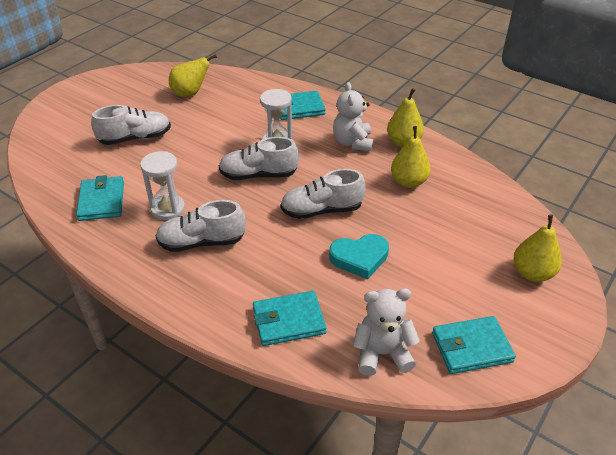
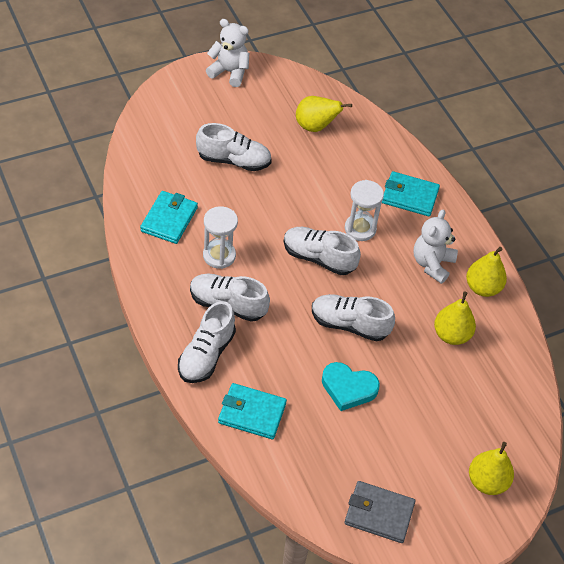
camera: 25 degrees right, 10 degrees up
white teddy bear [353,288,420,376] -> white teddy bear moved to [206,19,249,87]
turquoise wallet [432,316,516,374] -> grey wallet [344,481,416,543]
none -> white shoe [178,301,236,383]

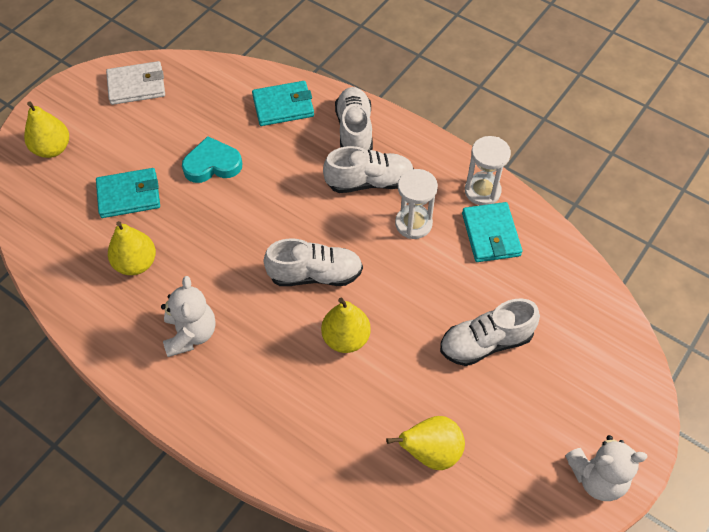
camera: 155 degrees right, 5 degrees up
white shoe [312,294,395,342] -> none
grey wallet [344,481,416,543] -> white wallet [106,61,165,105]
white hourglass [345,180,384,241] -> white hourglass moved to [465,136,511,205]
turquoise wallet [382,171,440,216] -> turquoise wallet moved to [96,168,160,218]
yellow pear [466,247,507,297] -> yellow pear moved to [321,298,371,353]

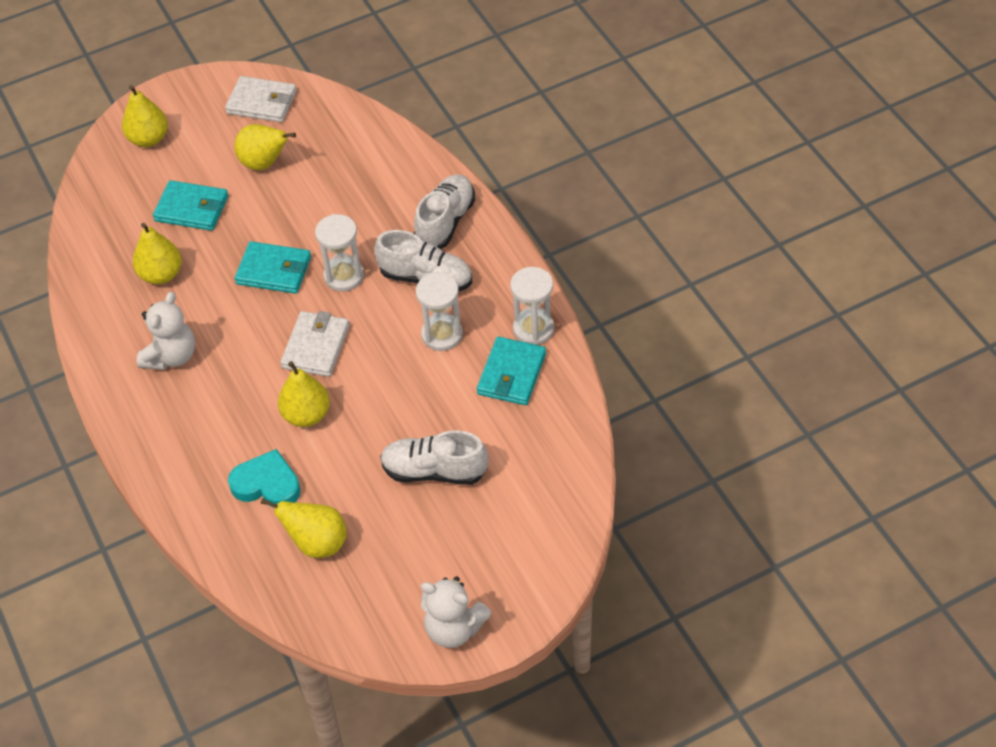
camera: 30 degrees right, 5 degrees down
turquoise heart [182,136,242,183] -> turquoise heart moved to [228,449,301,507]
turquoise wallet [252,81,314,126] -> turquoise wallet moved to [235,241,311,294]
white shoe [263,238,363,286] -> white wallet [280,311,350,377]
none -> yellow pear [234,124,296,170]
none -> white hourglass [315,214,364,291]

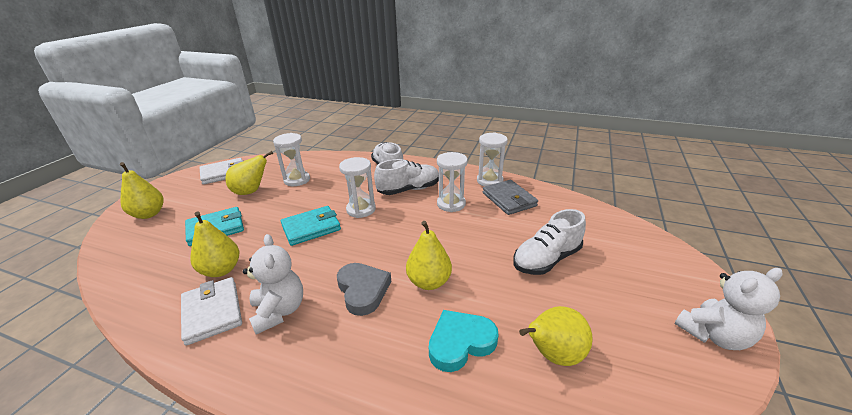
camera: 45 degrees left, 20 degrees down
white wallet [280,311,350,377] -> white wallet moved to [181,277,242,346]
turquoise wallet [477,337,546,405] -> grey wallet [483,180,538,215]
none -> white hourglass [273,133,310,186]
none -> grey heart [337,263,391,316]

